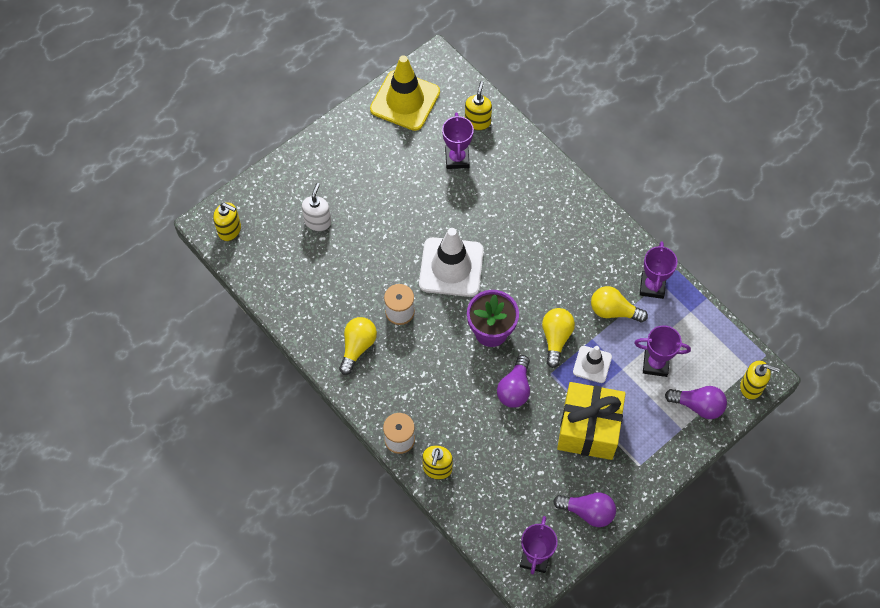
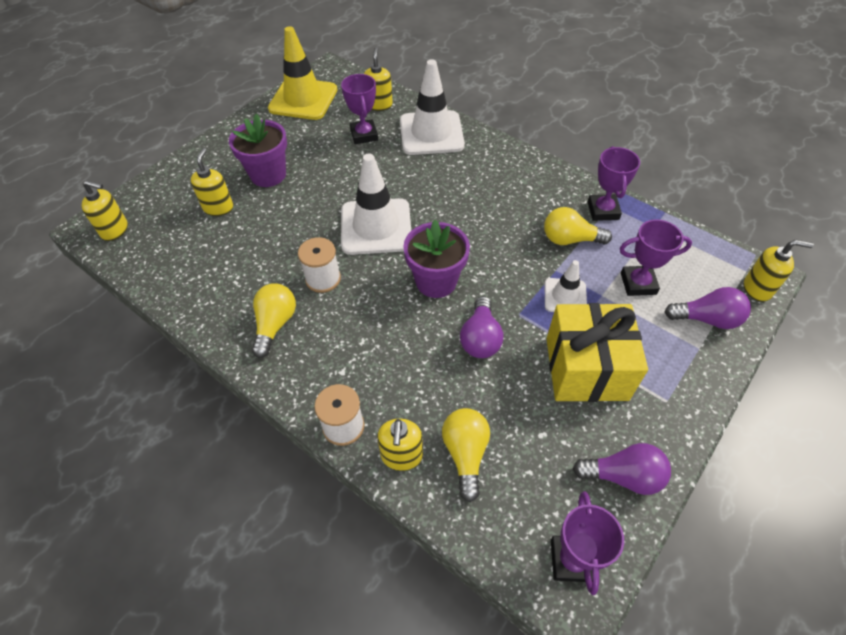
camera: 10 degrees left, 10 degrees down
white soap dispenser [302,183,331,231] -> yellow soap dispenser [191,148,233,216]
yellow light bulb [542,308,575,368] -> yellow light bulb moved to [442,408,490,502]
none -> purple flower pot [229,114,287,187]
none -> white traffic cone [400,59,465,155]

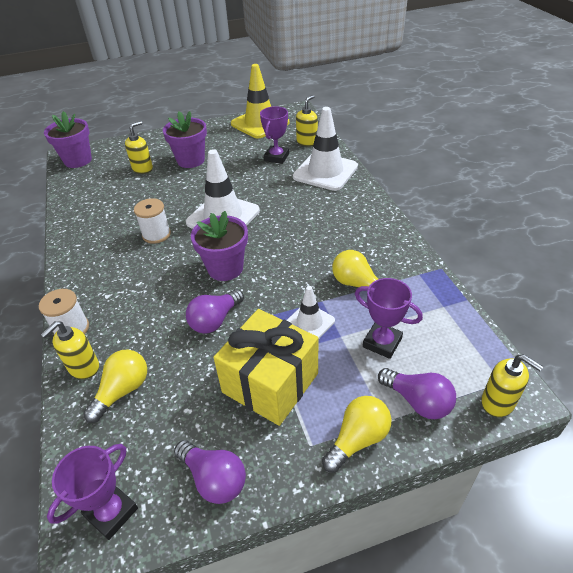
camera: 35 degrees right, 10 degrees down
yellow soap dispenser [82,180,128,241] -> purple flower pot [44,111,92,168]
yellow light bulb [252,283,296,358] -> yellow light bulb moved to [322,396,391,473]
purple trophy [588,146,640,221] -> none

